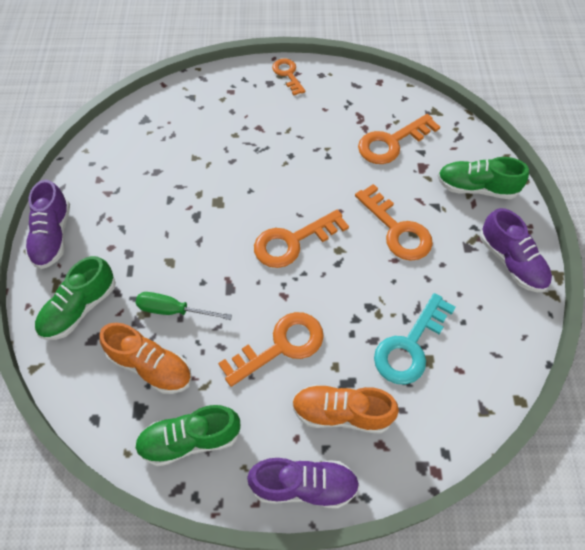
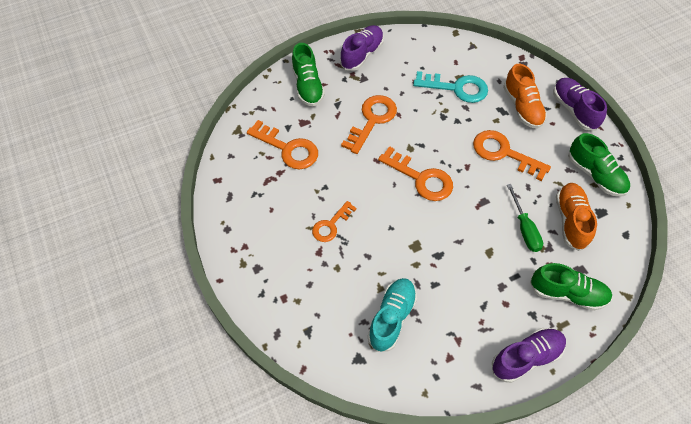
camera: 115 degrees left, 0 degrees up
orange key [272,59,306,95] -> orange key moved to [312,201,357,242]
none -> turquoise shoe [368,278,417,352]

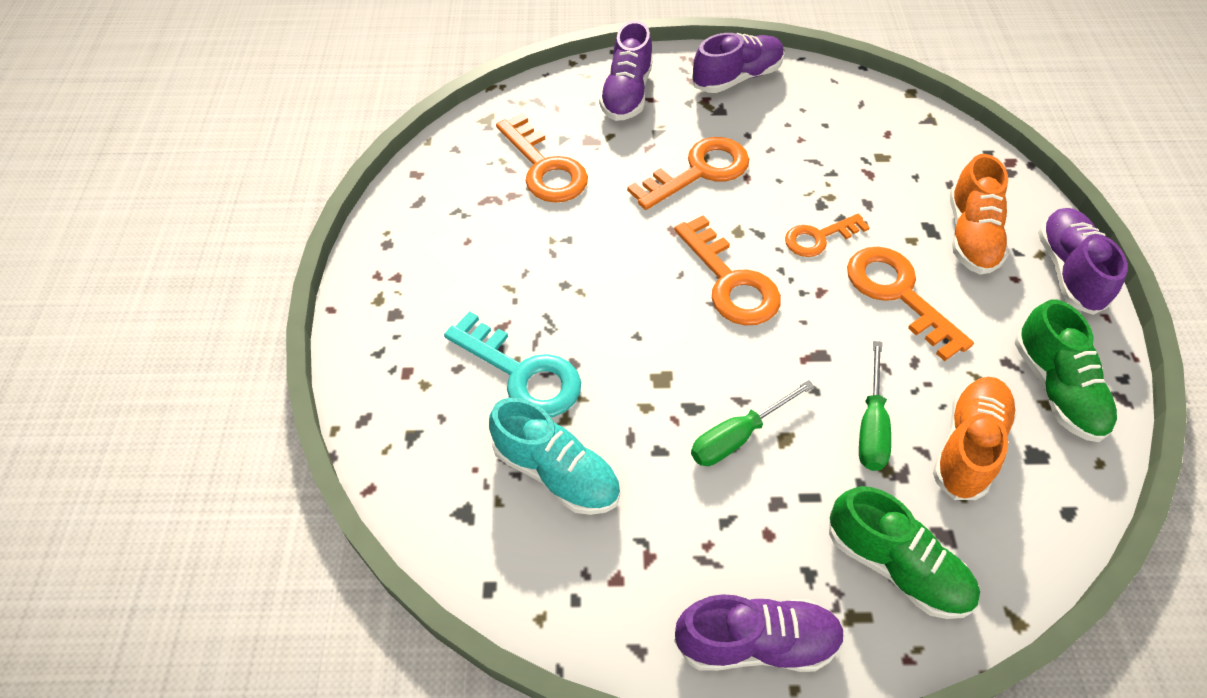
camera: 25 degrees right, 5 degrees down
green shoe [292,43,325,107] -> purple shoe [599,21,653,121]
orange key [312,201,357,242] -> orange key moved to [785,213,870,257]
turquoise shoe [368,278,417,352] -> turquoise shoe turned 75 degrees clockwise [489,398,620,515]
turquoise key [413,71,488,103] -> turquoise key moved to [444,311,581,417]
none -> green screwdriver [691,380,814,466]

